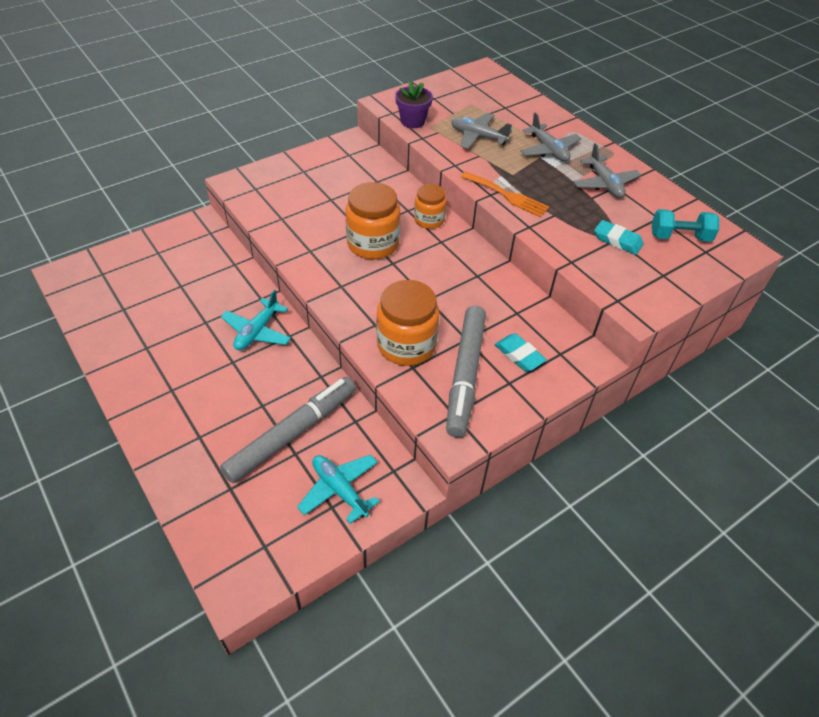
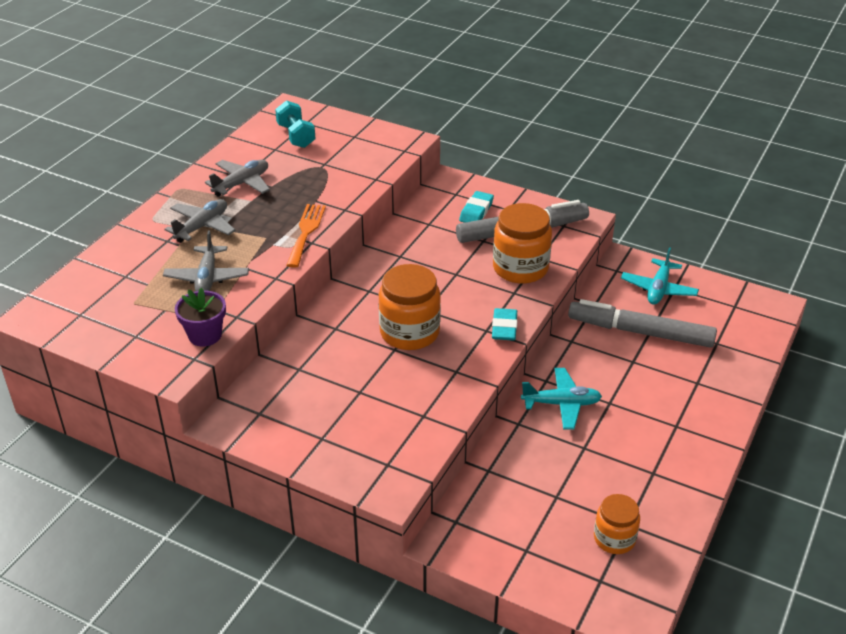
camera: 115 degrees left, 10 degrees down
orange jar [414,184,447,229] -> orange jar moved to [594,494,640,554]
turquoise eraser [594,220,644,255] -> turquoise eraser moved to [492,308,517,341]

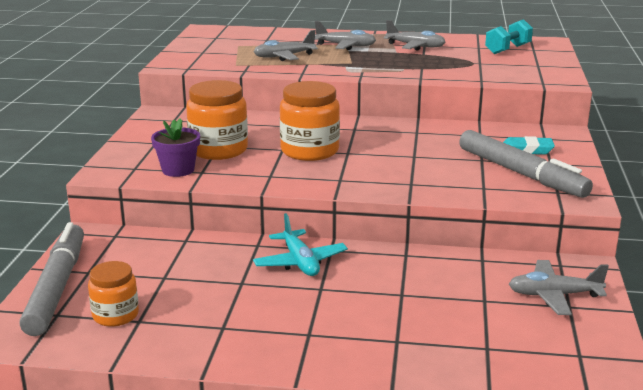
camera: 70 degrees right, 15 degrees down
purple flower pot [175,288,226,346] -> purple flower pot moved to [151,119,200,177]
orange fork [287,204,326,268] -> none
turquoise eraser [492,308,517,341] -> none
orange jar [493,203,552,284] -> orange jar moved to [186,80,248,160]
grey marker [568,299,717,348] -> grey marker moved to [19,222,84,336]
turquoise plane [621,247,699,304] -> grey plane [509,260,609,315]

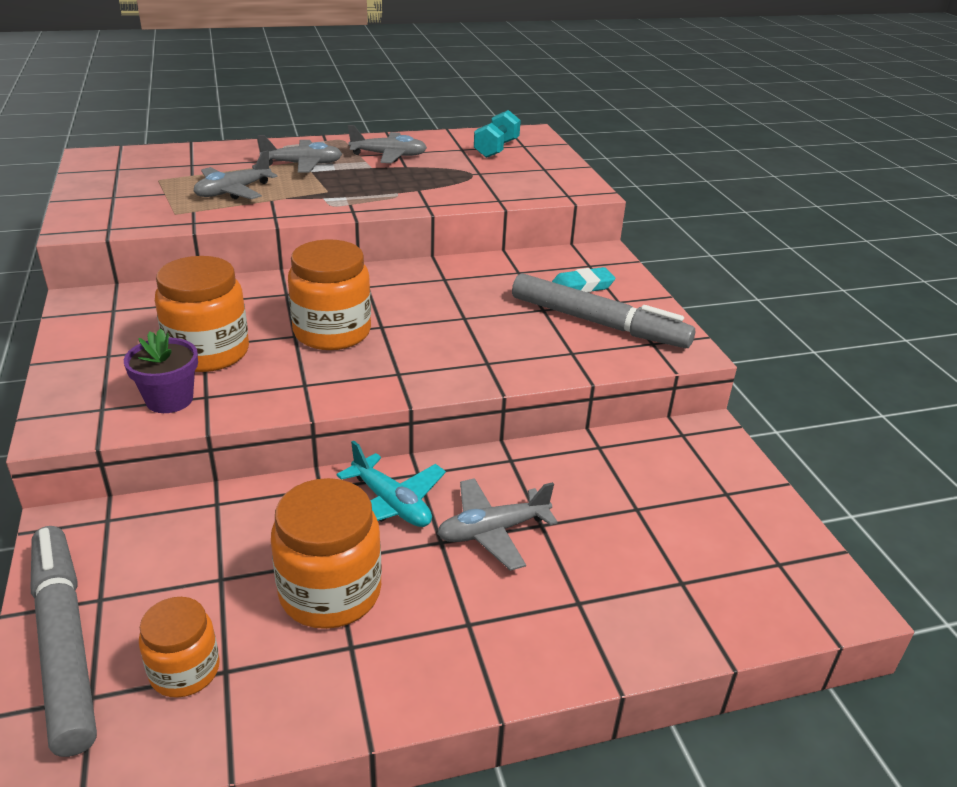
camera: 25 degrees left, 10 degrees up
grey plane [509,260,609,315] -> grey plane moved to [437,478,558,571]
none -> orange jar [271,478,382,629]

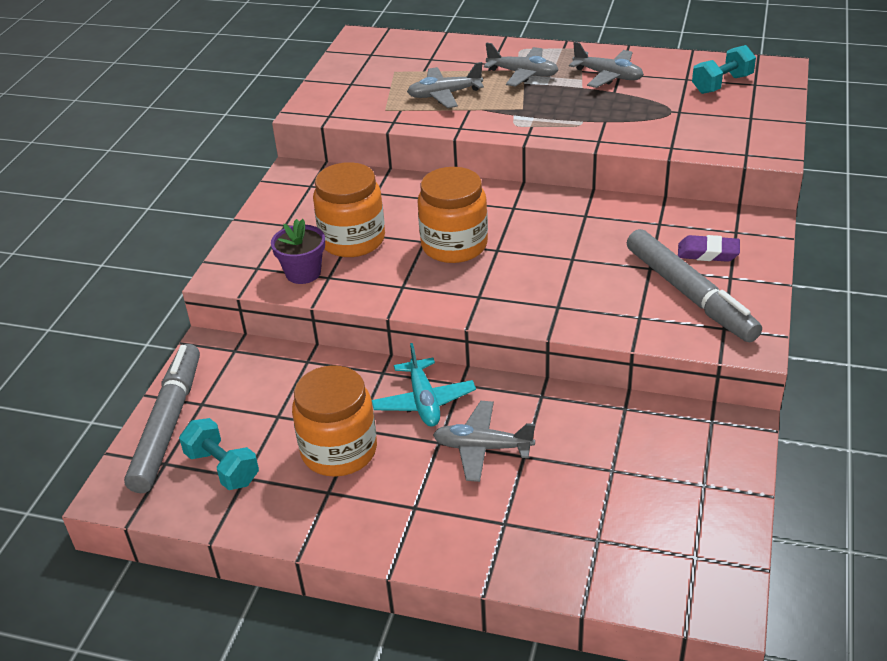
camera: 35 degrees right, 5 degrees up
orange jar [139,597,220,698] -> turquoise dumbbell [179,418,259,490]
turquoise eraser [552,267,616,293] -> purple eraser [678,235,740,262]

